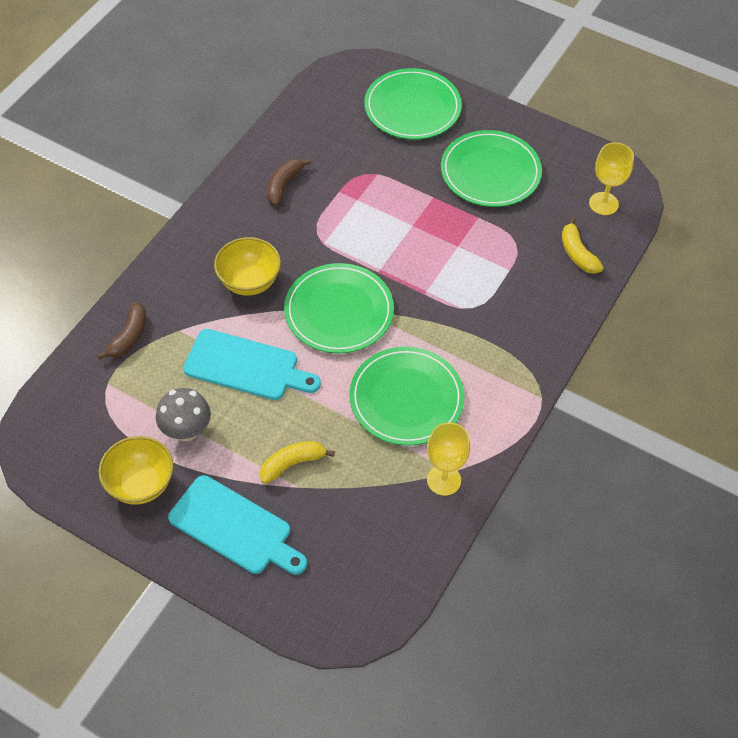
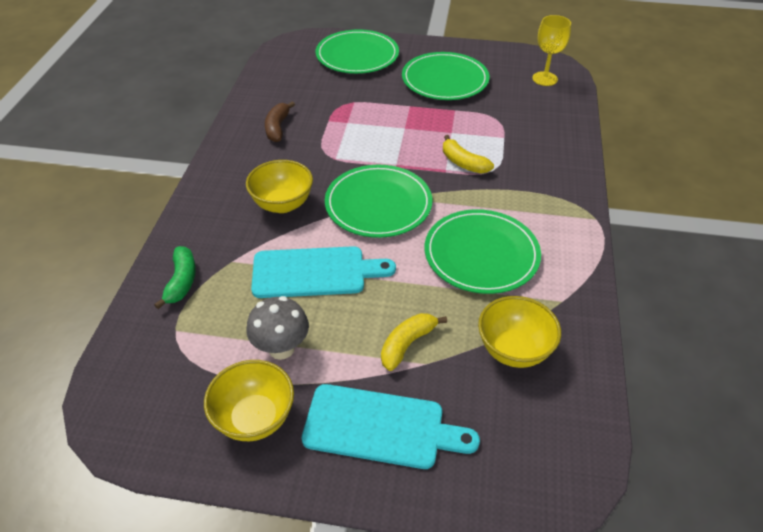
camera: 20 degrees left, 10 degrees down
brown banana [97,302,146,360] -> green banana [154,246,196,309]
yellow goblet [427,422,470,496] -> none
yellow banana [562,218,604,274] -> yellow banana moved to [443,135,494,174]
none -> yellow bowl [478,296,561,368]

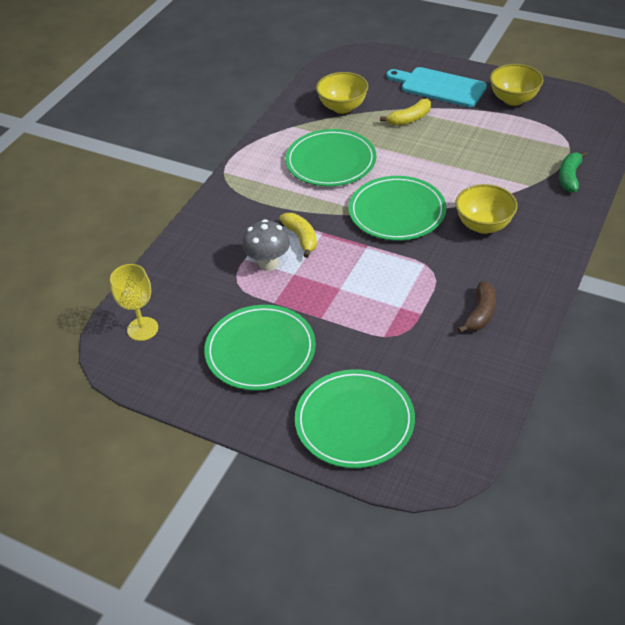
camera: 160 degrees left, 0 degrees up
grey mushroom [247,296,309,360] -> grey mushroom moved to [243,219,290,271]
turquoise cutting board [251,246,396,298] -> none

